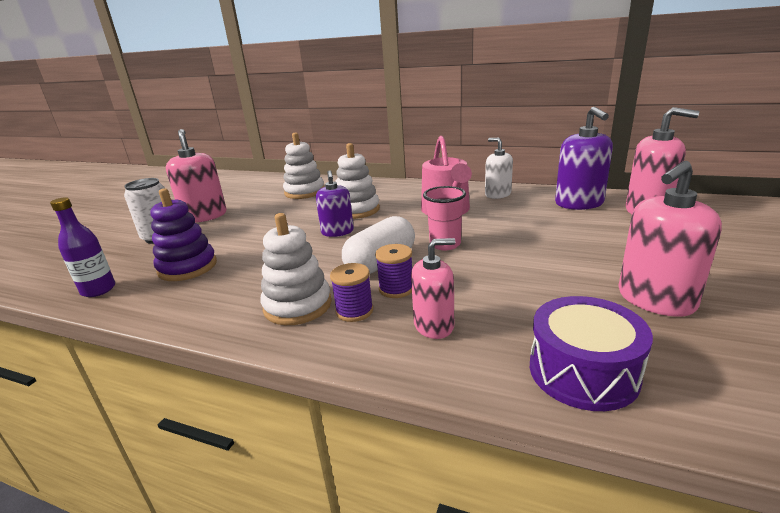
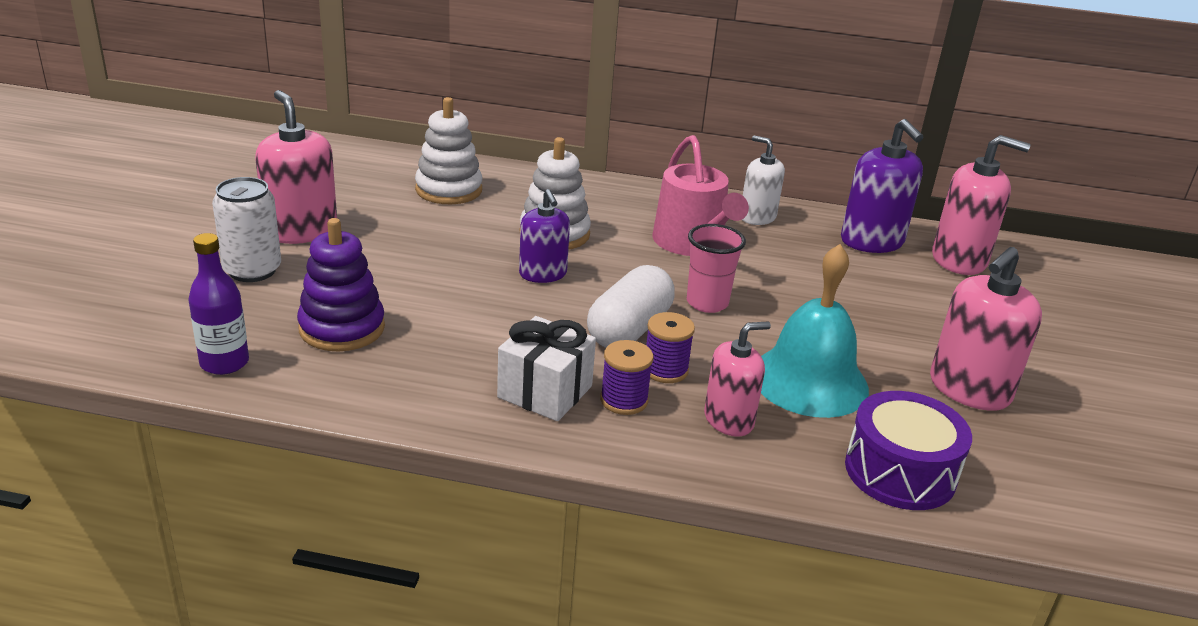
camera: 15 degrees left, 5 degrees up
white stacking toy [261,213,332,325] -> white gift [497,316,596,421]
none -> turquoise bell [761,244,869,418]

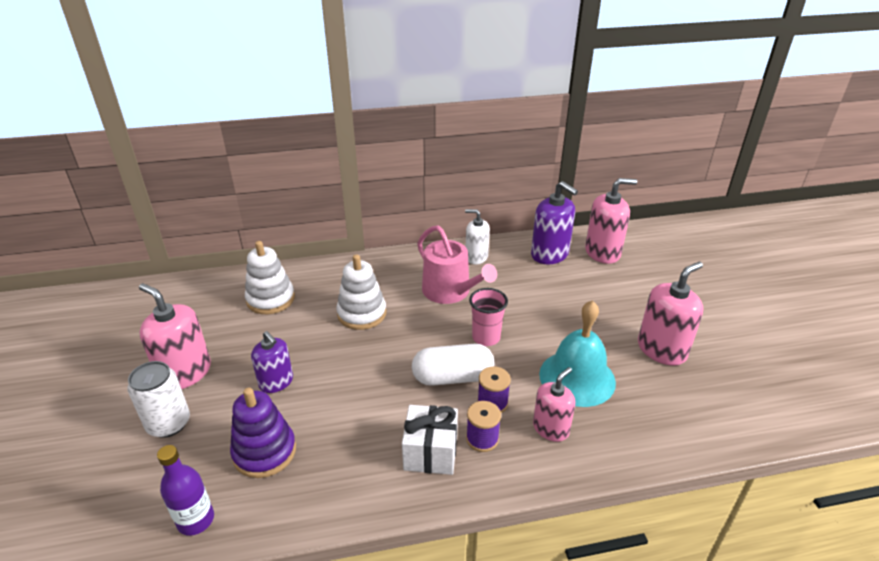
camera: 20 degrees left, 5 degrees up
purple soap dispenser [519,189,570,283] -> purple soap dispenser moved to [251,331,293,393]
white capsule [587,265,675,348] -> white capsule turned 75 degrees clockwise [412,344,494,386]
purple drum [845,391,972,510] -> none
pink soap dispenser [930,247,1042,411] -> pink soap dispenser turned 150 degrees counterclockwise [638,262,704,365]

